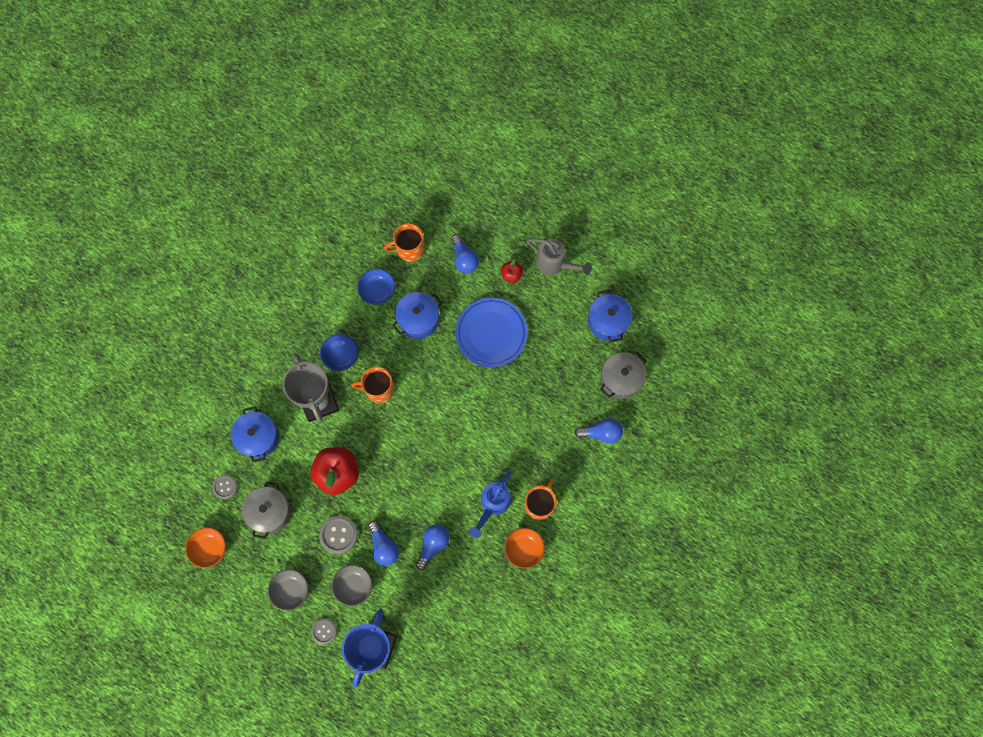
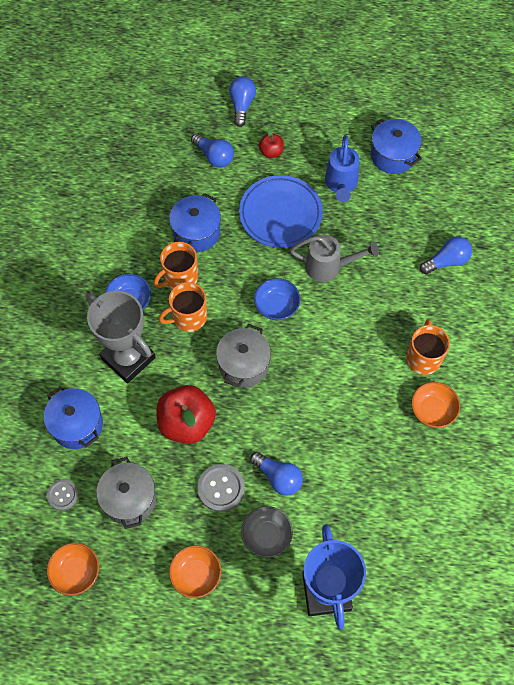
camera: 25 degrees left, 10 degrees down
grey bowl [268,569,309,611] -> orange bowl [169,545,221,598]
grey button [311,619,337,645] -> none
blue bowl [358,269,395,305] -> blue bowl moved to [254,278,300,320]
orange mug [384,223,424,262] -> orange mug moved to [154,242,198,289]
blue light bulb [416,524,449,570] -> blue light bulb moved to [229,77,256,127]
blue watering can [469,470,511,538] -> blue watering can moved to [325,135,360,202]
grey watering can [527,238,592,275] -> grey watering can moved to [290,235,379,282]
grey pot [600,352,647,399] -> grey pot moved to [216,324,271,388]

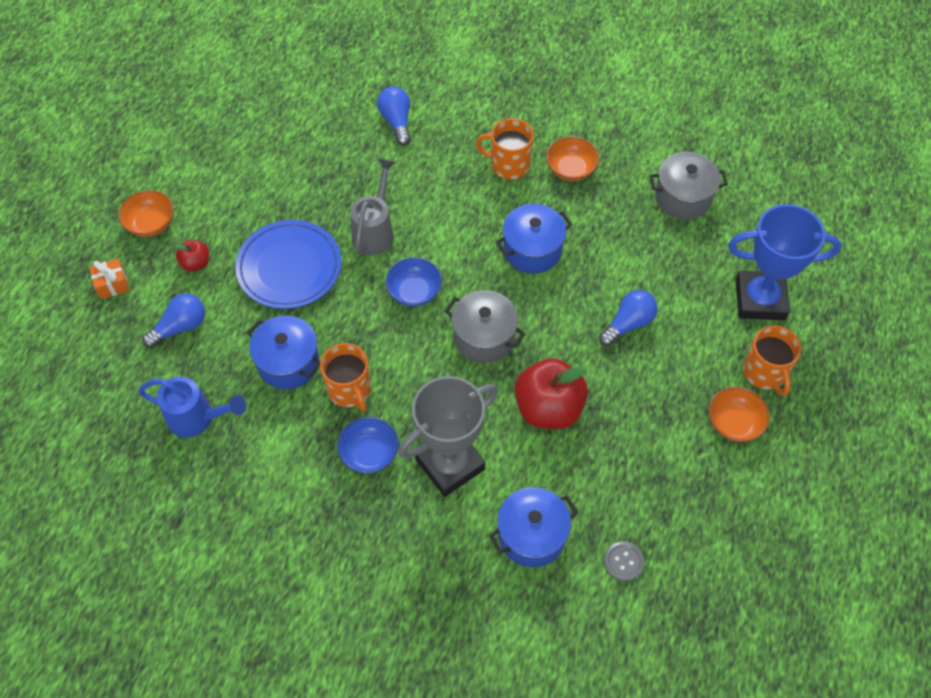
camera: 80 degrees left, 5 degrees down
orange bowl [47,543,99,596] -> orange bowl moved to [119,190,174,237]
grey pot [96,457,156,529] -> grey pot moved to [649,152,728,220]
orange mug [159,282,207,332] -> orange mug moved to [743,326,801,396]
grey button [197,464,245,512] -> none
blue light bulb [229,77,256,127] -> orange gift [89,259,129,299]
grey bowl [241,506,293,558] -> none
blue watering can [325,135,360,202] -> blue watering can moved to [138,377,246,438]
blue pot [370,119,422,174] -> blue pot moved to [496,204,573,273]

